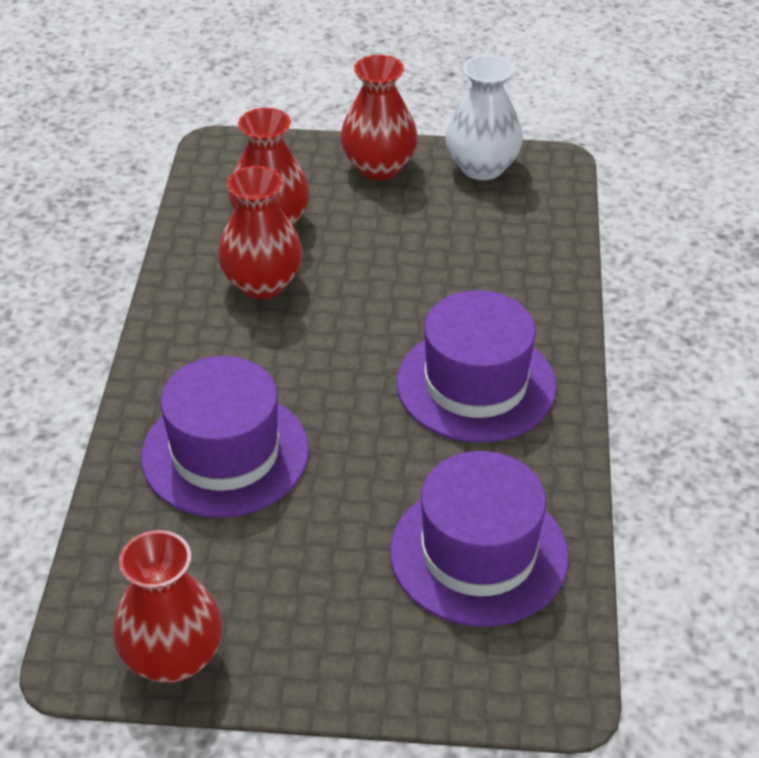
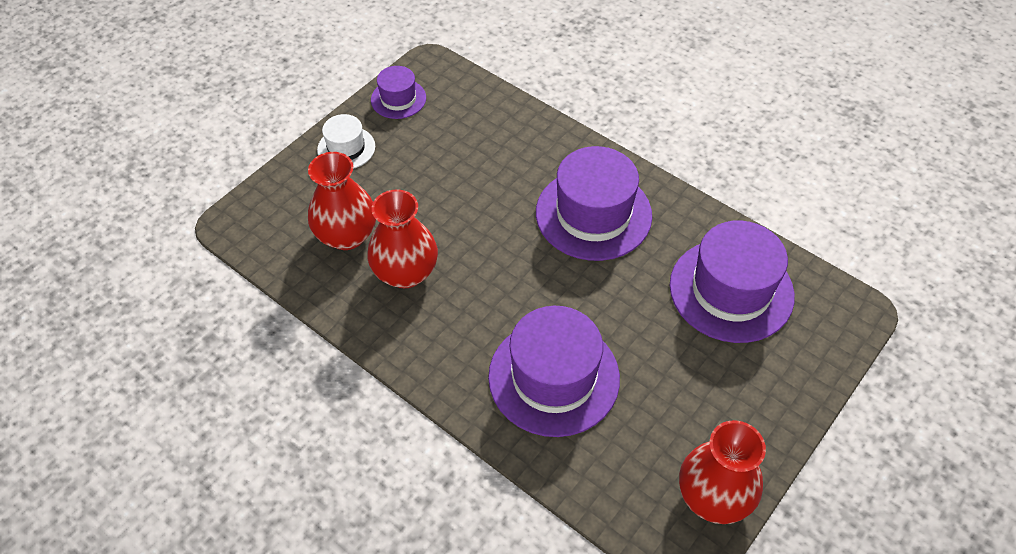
camera: 55 degrees left, 10 degrees up
red vase [340,55,418,180] -> white hat [317,114,375,169]
white vase [445,55,523,180] -> purple hat [371,66,426,119]

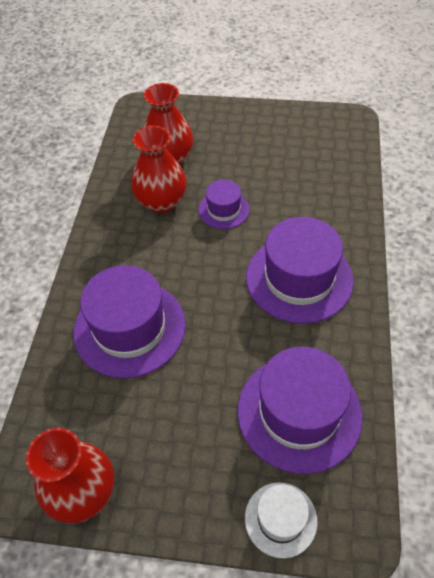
camera: 60 degrees right, 0 degrees up
white hat [317,114,375,169] -> white hat moved to [245,482,317,558]
purple hat [371,66,426,119] -> purple hat moved to [198,180,250,229]

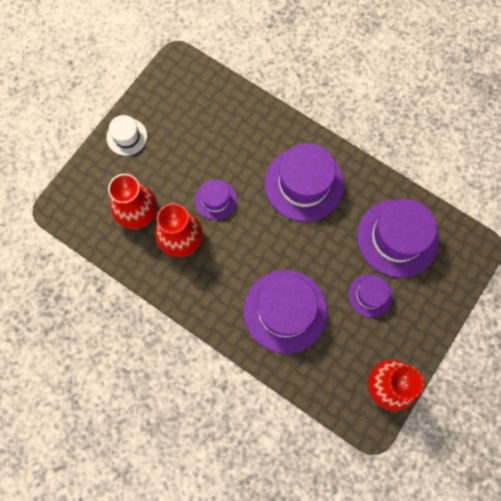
camera: 65 degrees left, 20 degrees up
white hat [245,482,317,558] -> white hat moved to [106,115,147,156]
none -> purple hat [348,274,392,317]

